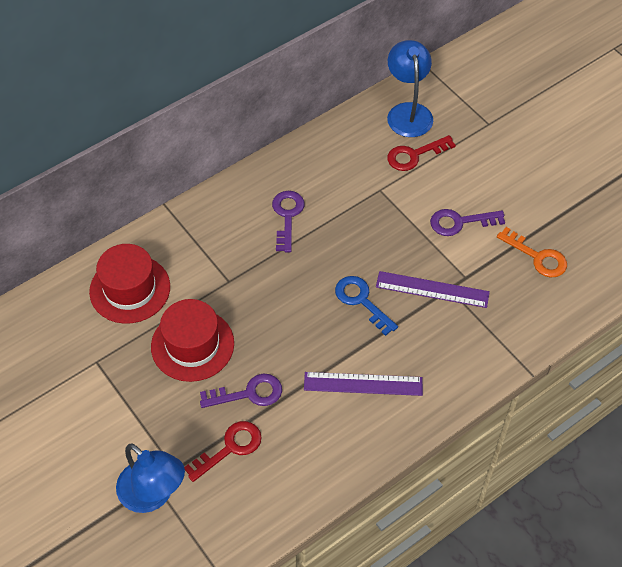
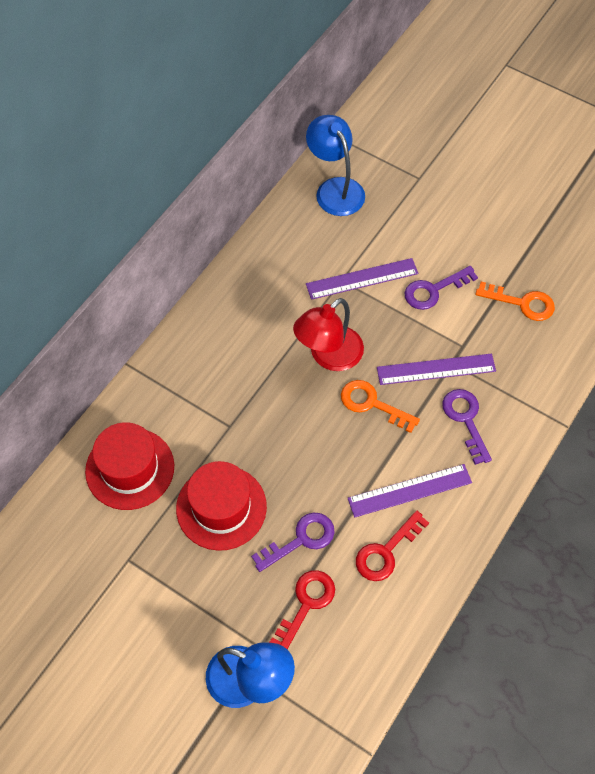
camera: 20 degrees left, 5 degrees up
purple key [272,191,304,253] -> purple key moved to [442,389,492,465]
blue key [335,276,398,336] -> orange key [341,380,420,433]
red key [387,135,456,171] -> red key moved to [356,510,429,581]
none -> red lamp [293,298,364,371]
none -> purple ruler [306,258,418,300]

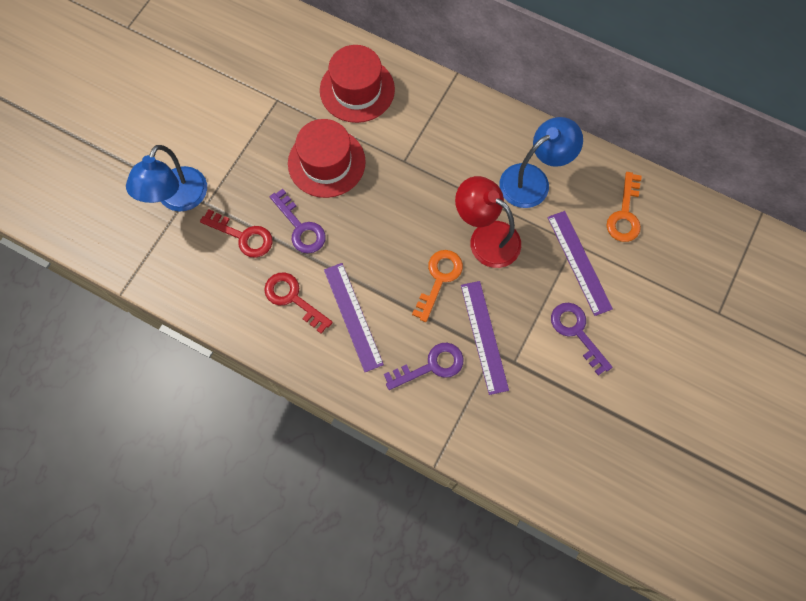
camera: 85 degrees right, 10 degrees up
blue lamp [306,115,365,216] -> blue lamp moved to [499,117,583,208]
orange key [475,282,555,321] -> orange key moved to [607,172,642,242]

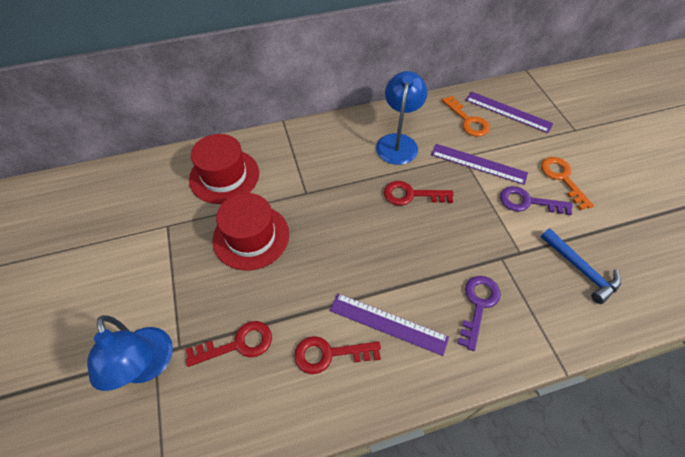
camera: 45 degrees left, 15 degrees down
purple key [270,189,326,253] -> none
orange key [412,250,463,322] -> orange key moved to [541,157,594,210]
red lamp [455,176,521,268] -> red key [384,181,454,205]
purple ruler [461,281,509,395] -> purple ruler moved to [465,91,553,133]
none -> blue hammer [541,229,621,304]

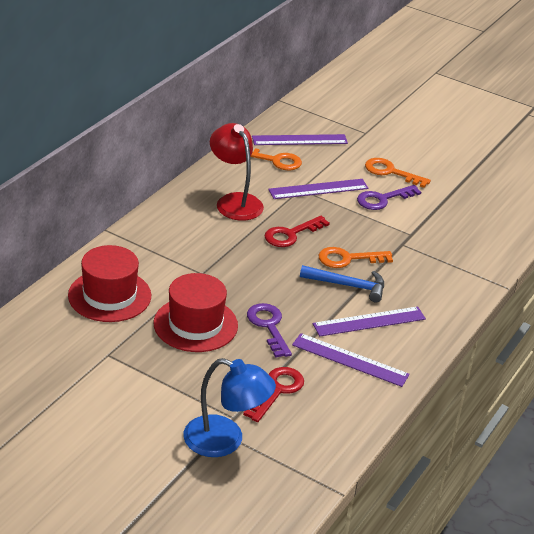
camera: 45 degrees left, 20 degrees down
red key [294,336,381,374] -> purple ruler [292,333,410,387]
blue lamp [376,71,428,165] -> red lamp [210,123,264,220]
purple key [458,276,501,351] -> purple key moved to [247,303,292,358]
blue hammer [541,229,621,304] -> blue hammer moved to [300,265,384,302]
none -> orange key [319,247,393,268]

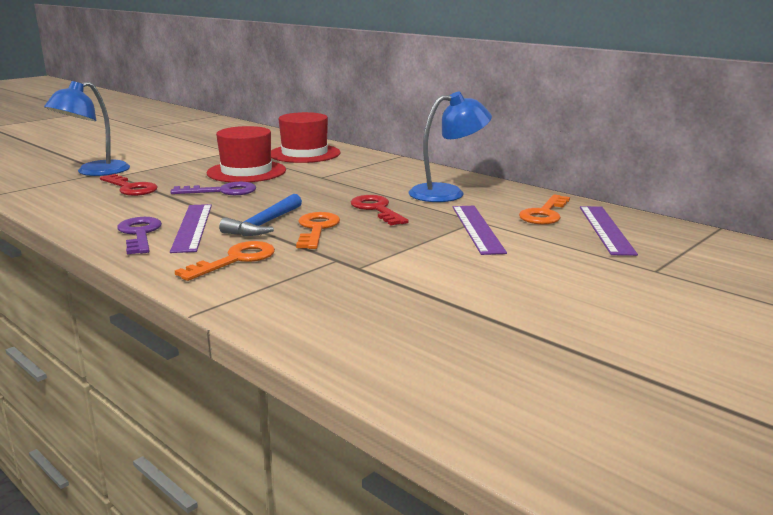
camera: 105 degrees right, 15 degrees down
red lamp [210,123,264,220] -> blue lamp [409,92,492,202]
purple ruler [292,333,410,387] -> none
purple key [357,185,421,210] -> purple key moved to [117,217,162,255]
orange key [365,158,431,188] -> orange key moved to [175,241,275,281]

